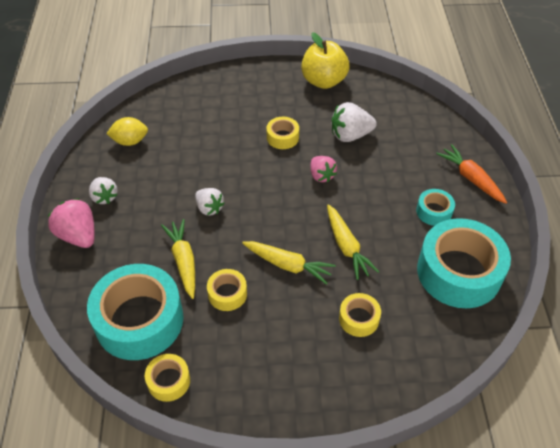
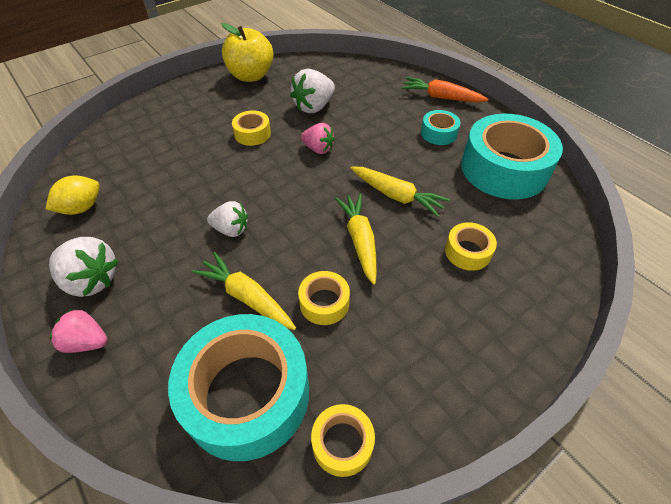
camera: 35 degrees left, 0 degrees up
pink strawberry [48,198,95,248] -> pink strawberry [50,309,107,353], size x0.66
white strawberry [89,177,118,204] -> white strawberry [49,237,118,297], size x1.51
yellow carrot [242,241,336,285] -> yellow carrot turned 90 degrees counterclockwise [335,193,377,285]

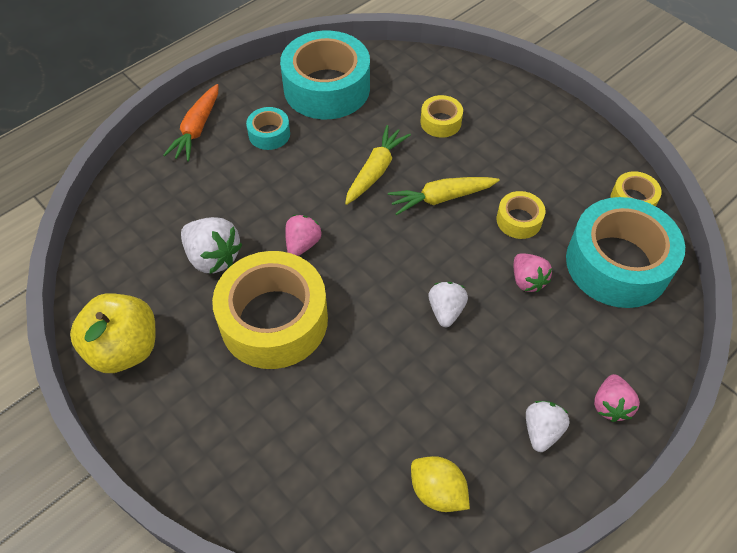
camera: 95 degrees left, 5 degrees up
white strawberry [49,237,118,297] -> white strawberry [526,401,570,452], size x0.66
yellow carrot [192,252,296,330] -> pink strawberry [514,253,552,292]
yellow tape [232,110,271,146] -> yellow tape [212,251,328,369], size x2.18

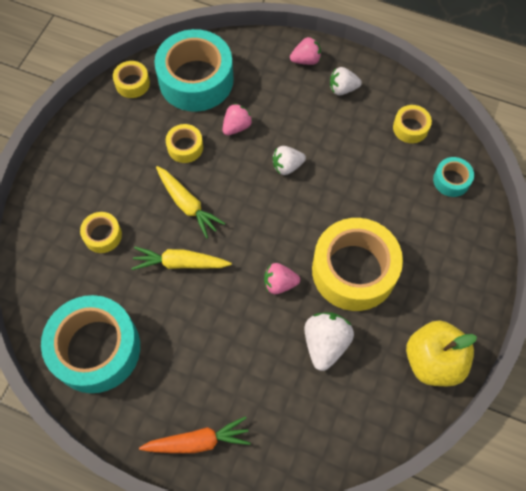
camera: 115 degrees left, 10 degrees up
turquoise tape [246,107,290,150] -> turquoise tape moved to [433,157,474,197]
yellow lemon [411,456,470,512] -> yellow tape [393,105,432,143]

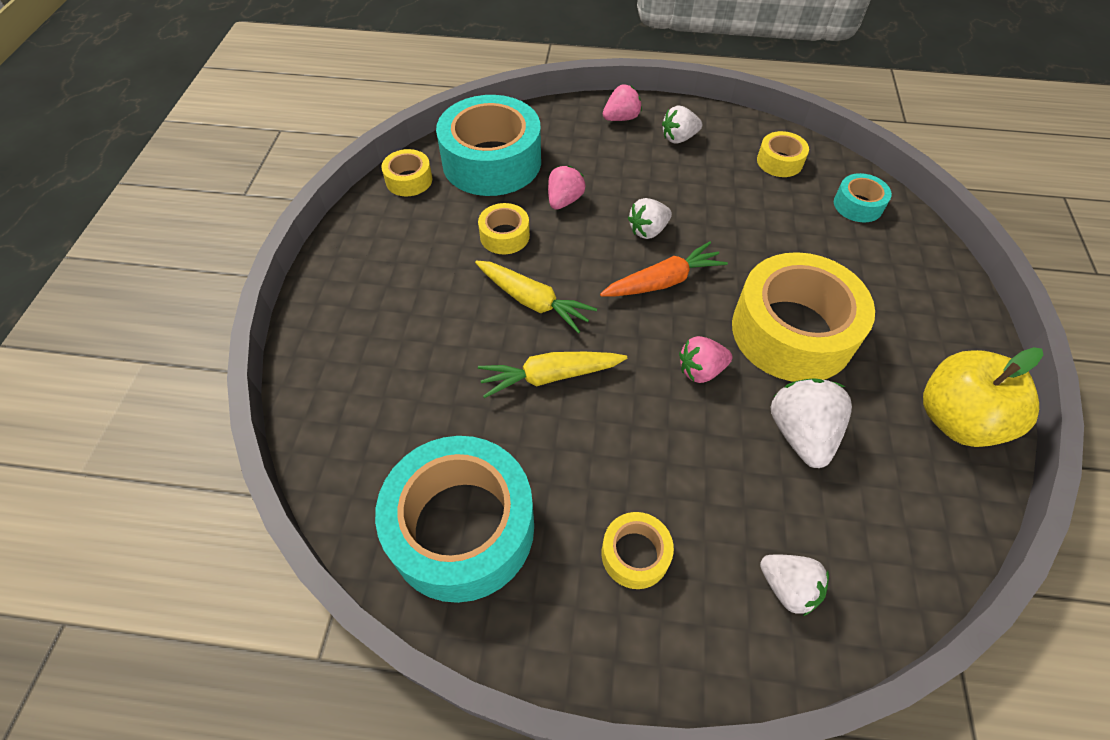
camera: 15 degrees left, 10 degrees down
yellow tape [80,212,122,253] -> yellow tape moved to [601,512,674,589]
orange carrot [139,416,251,453] -> orange carrot moved to [600,241,728,296]
none -> white strawberry [760,555,829,616]

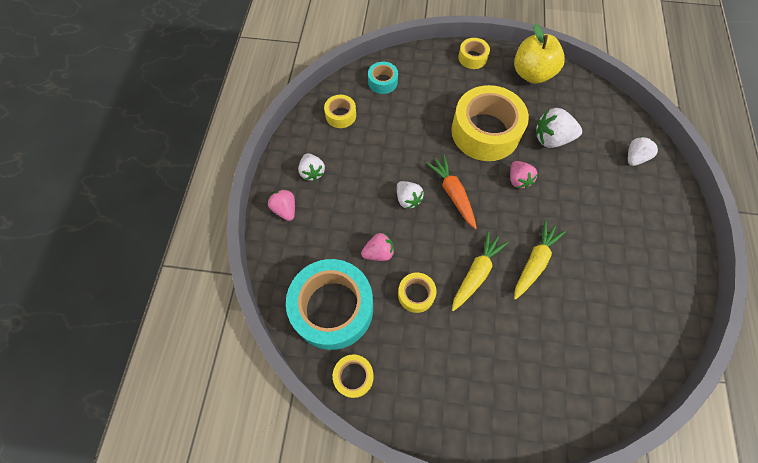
camera: 90 degrees left, 10 degrees up
turquoise tape [375,436,534,603] -> none
yellow carrot [478,352,627,398] -> yellow carrot turned 135 degrees counterclockwise [514,220,566,300]
pink strawberry [548,166,585,210] -> pink strawberry turned 135 degrees clockwise [361,233,394,261]
yellow tape [601,512,674,589] -> yellow tape moved to [458,38,490,69]

